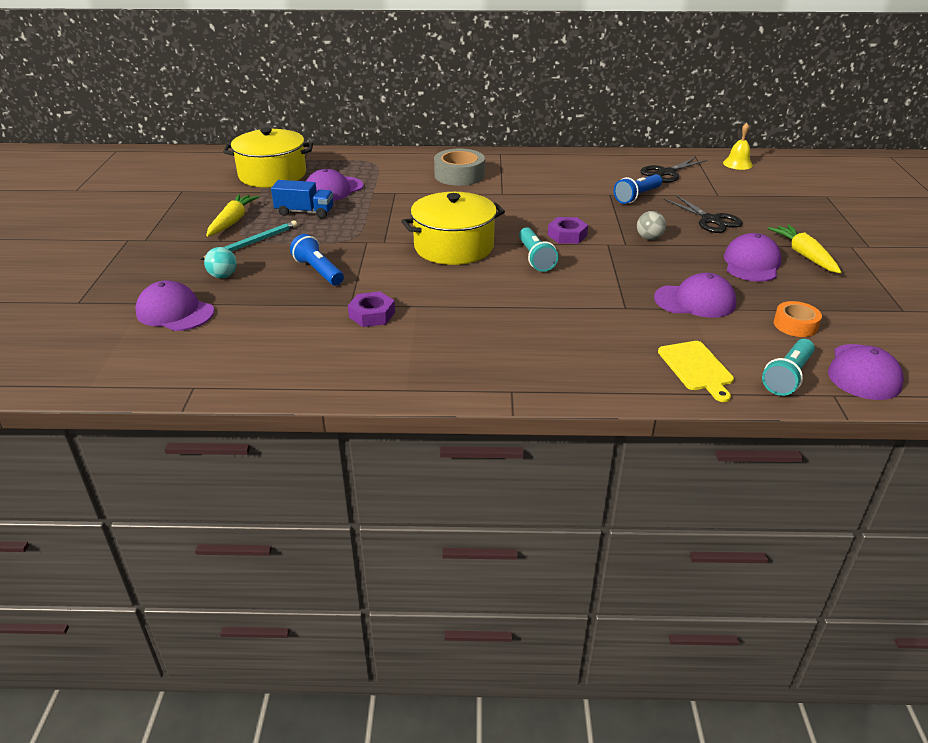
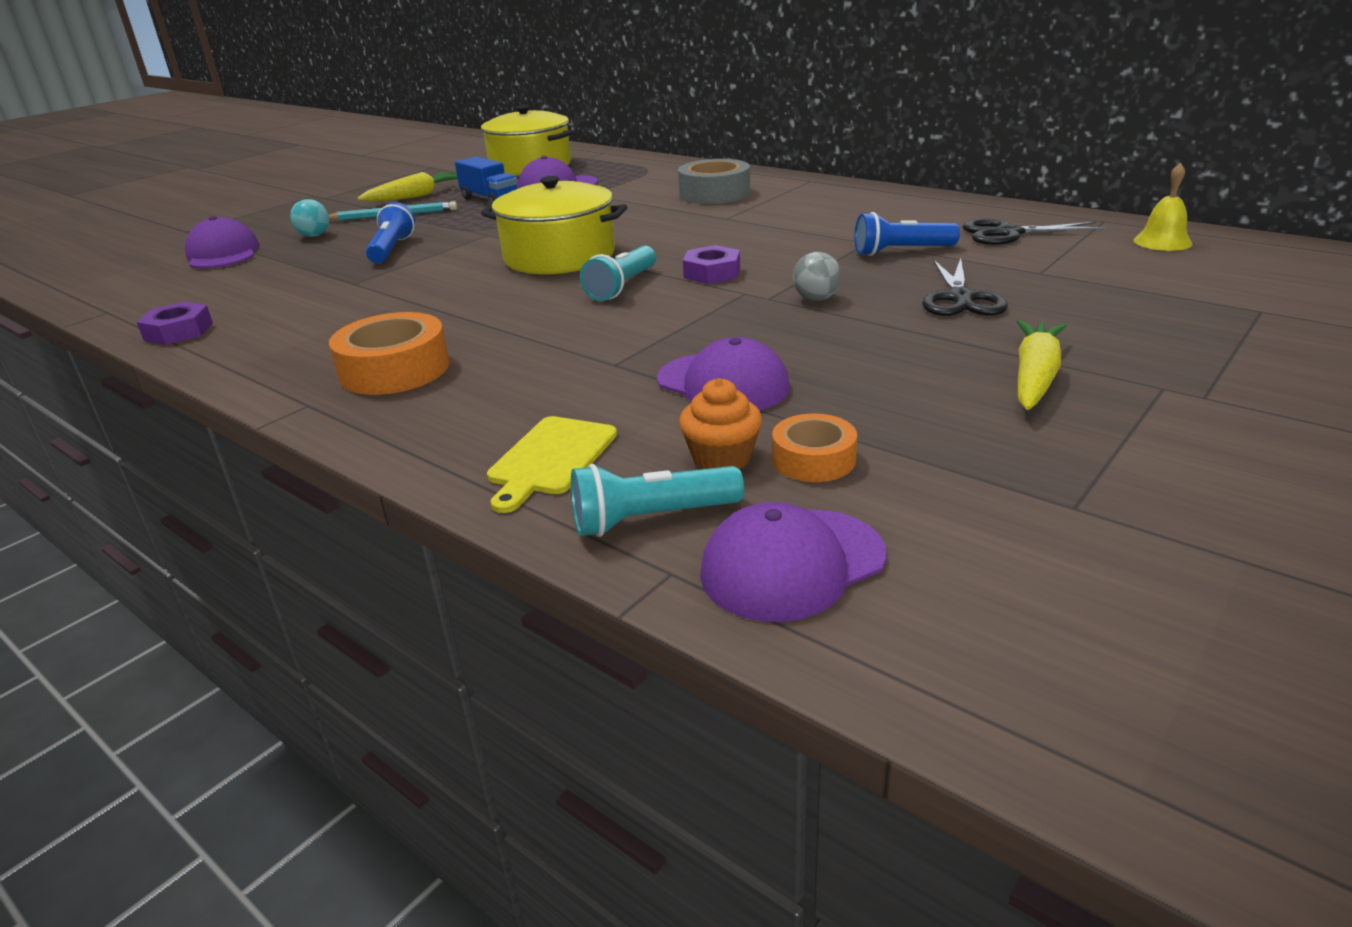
camera: 40 degrees right, 5 degrees down
purple nut [348,292,395,327] -> purple nut moved to [137,302,213,345]
purple cap [724,233,782,282] -> none
none -> orange tape [329,312,450,395]
none -> orange cupcake [679,378,762,469]

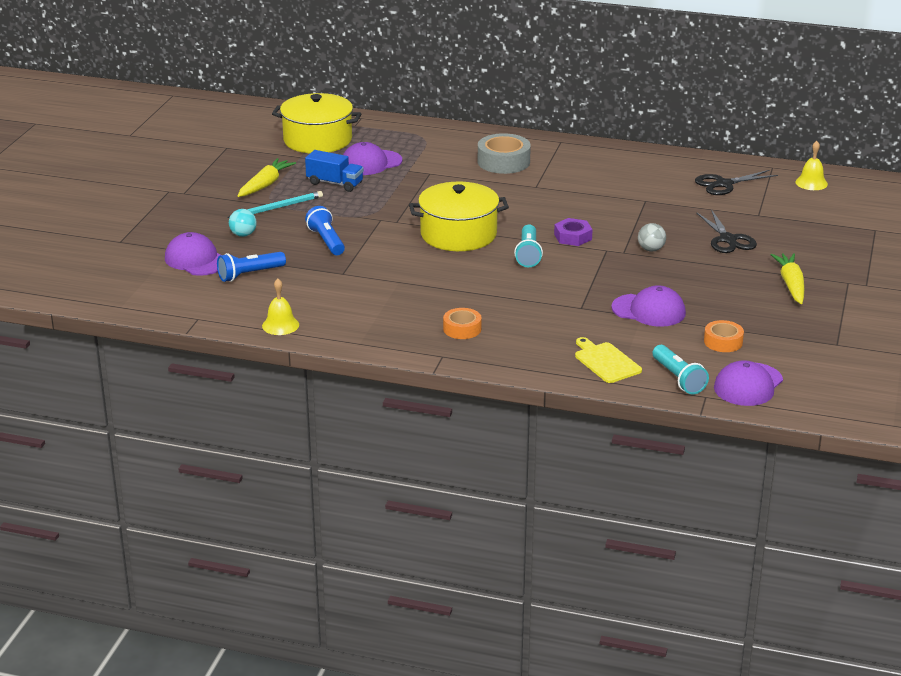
camera: 25 degrees left, 0 degrees up
purple nut [137,302,213,345] -> yellow bell [262,279,299,335]
orange tape [329,312,450,395] -> orange tape [443,308,482,339], size x0.60
yellow cutting board [487,416,617,513] -> yellow cutting board turned 150 degrees clockwise [575,337,642,383]
turquoise flashlight [571,464,744,537] -> turquoise flashlight turned 75 degrees counterclockwise [653,345,709,395]
orange cupcake [679,378,762,469] -> none
blue flashlight [855,212,960,256] -> blue flashlight moved to [217,252,286,282]

